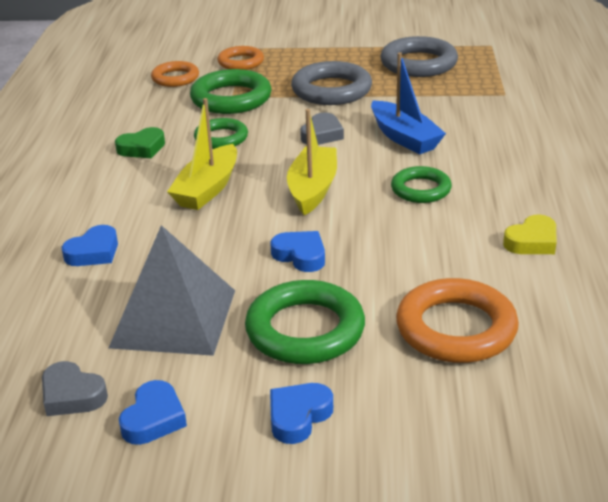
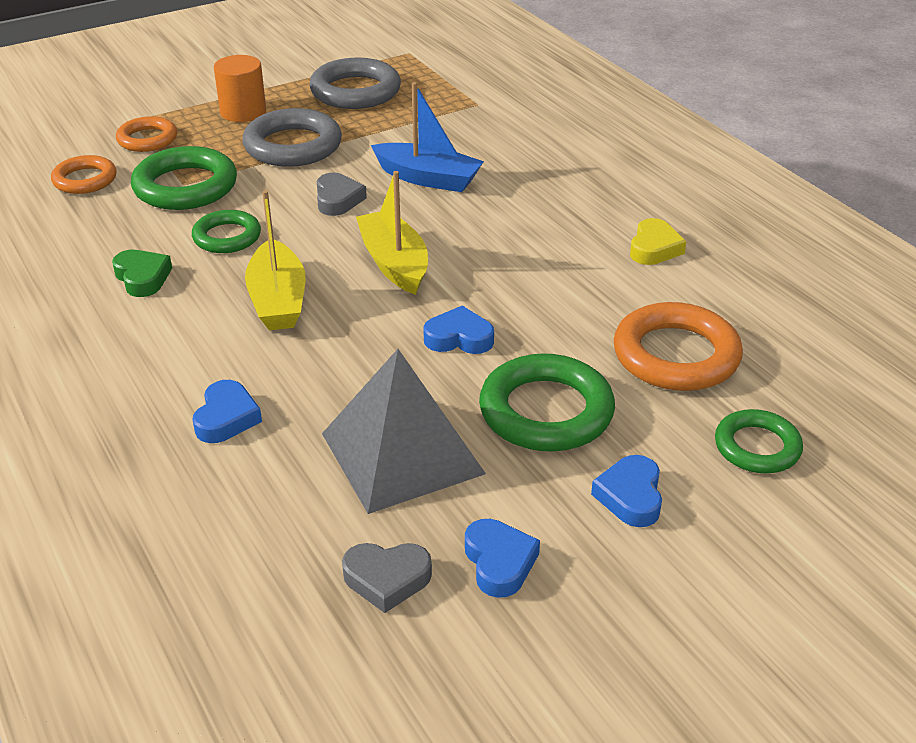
camera: 35 degrees left, 5 degrees up
green heart [115,127,165,158] -> green heart turned 60 degrees counterclockwise [112,250,172,297]
green ring [391,166,452,203] -> green ring moved to [715,409,803,473]
none -> orange cylinder [214,55,266,122]

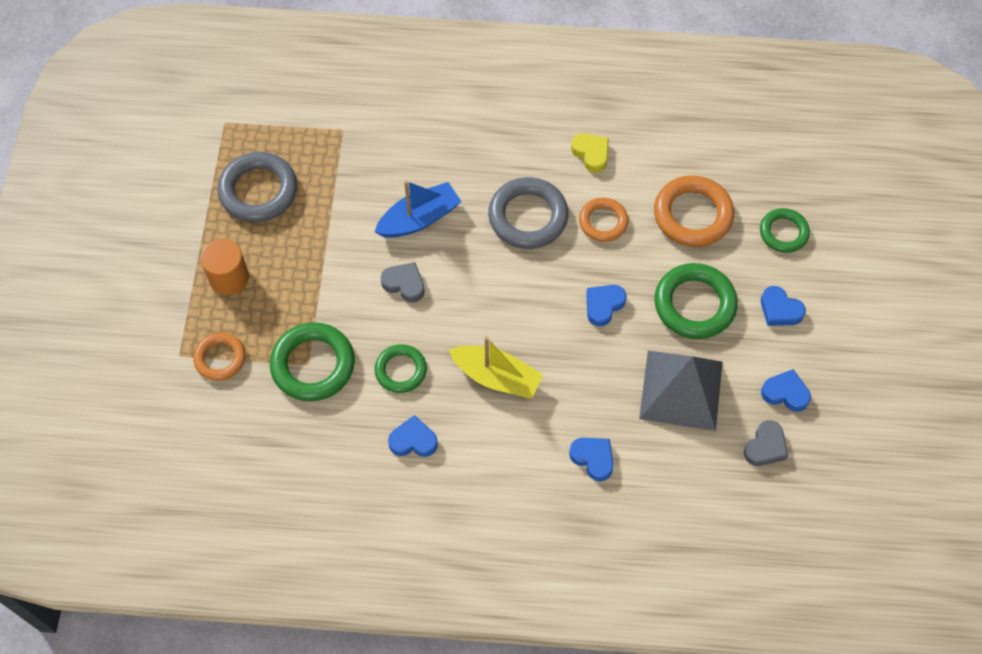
camera: 55 degrees left, 25 degrees up
orange ring [51,155,116,194] -> orange ring moved to [579,198,629,242]
green heart [112,250,172,297] -> blue heart [388,415,438,457]
grey ring [242,108,342,167] -> grey ring moved to [488,177,568,249]
yellow boat [356,171,428,295] -> none

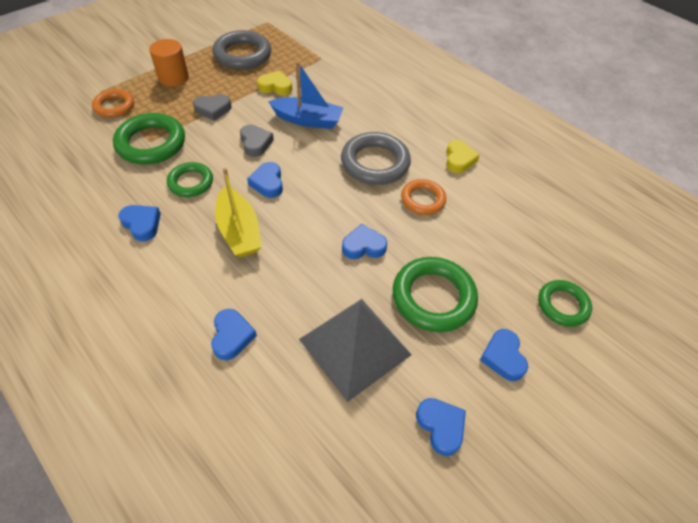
camera: 40 degrees right, 10 degrees down
orange ring [654,175,734,247] -> none
grey heart [744,420,788,466] -> grey heart moved to [193,94,232,121]
none -> blue heart [247,162,283,198]
none -> yellow heart [257,70,292,95]

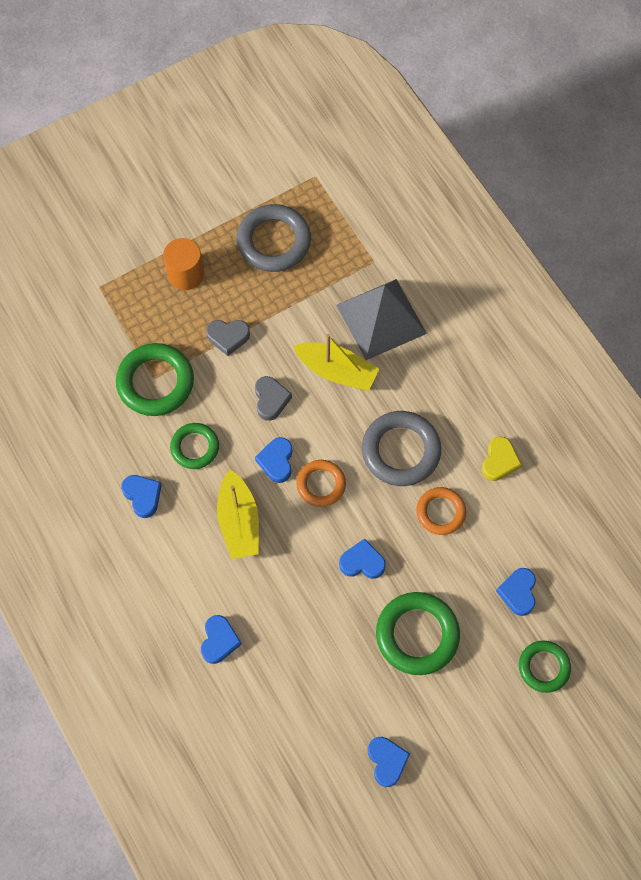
camera: 15 degrees right, 15 degrees up
orange ring [92,89,134,118] -> orange ring moved to [296,460,346,507]
yellow heart [257,70,292,95] -> none
blue boat [268,61,344,129] -> yellow boat [293,334,379,391]
grey pyramid [299,299,412,402] -> grey pyramid moved to [336,279,427,360]
blue heart [480,329,528,381] -> blue heart moved to [496,568,536,616]

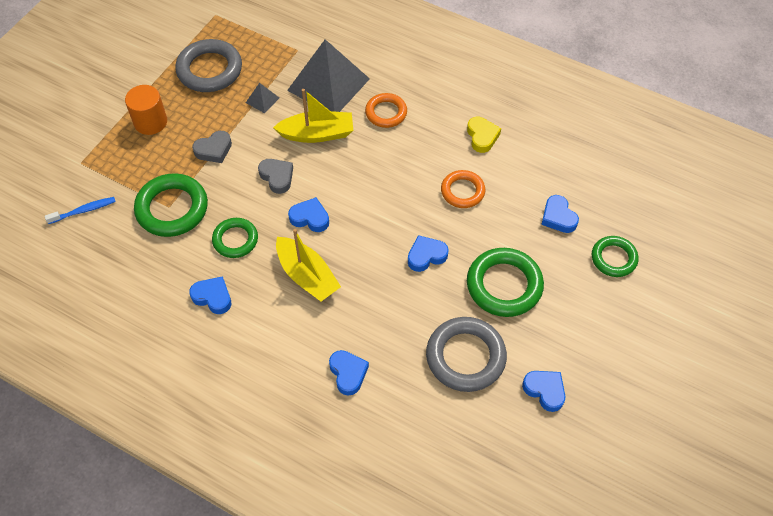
camera: 30 degrees left, 10 degrees down
blue heart [255,437,292,483] -> blue heart turned 135 degrees clockwise [288,197,329,232]
orange ring [296,460,346,507] -> orange ring moved to [365,93,407,128]
grey ring [362,411,441,486] -> grey ring moved to [426,317,507,392]
none -> blue toothbrush [45,197,116,224]
none -> grey pyramid [246,83,279,113]

